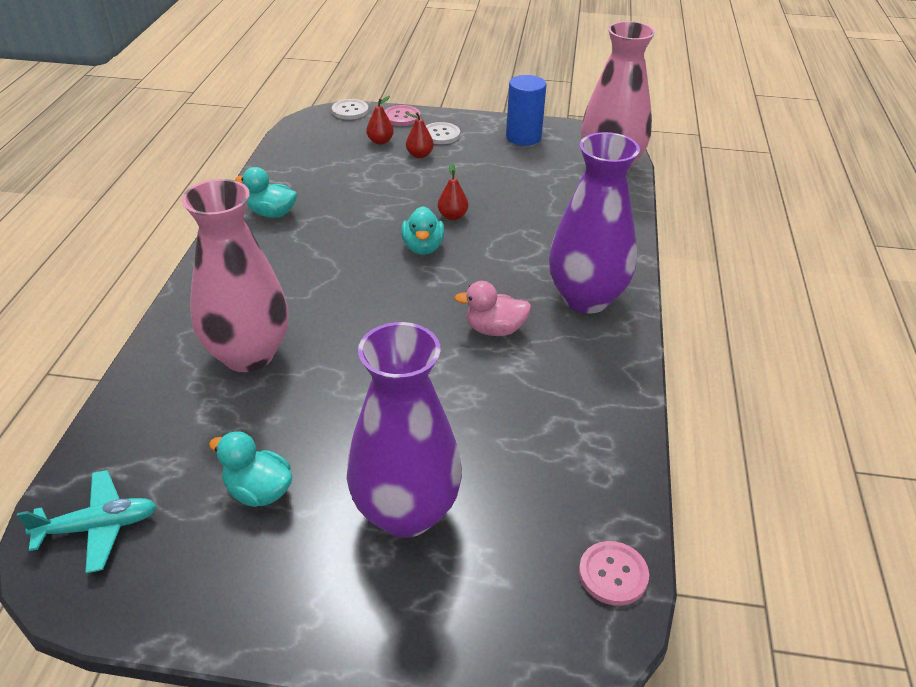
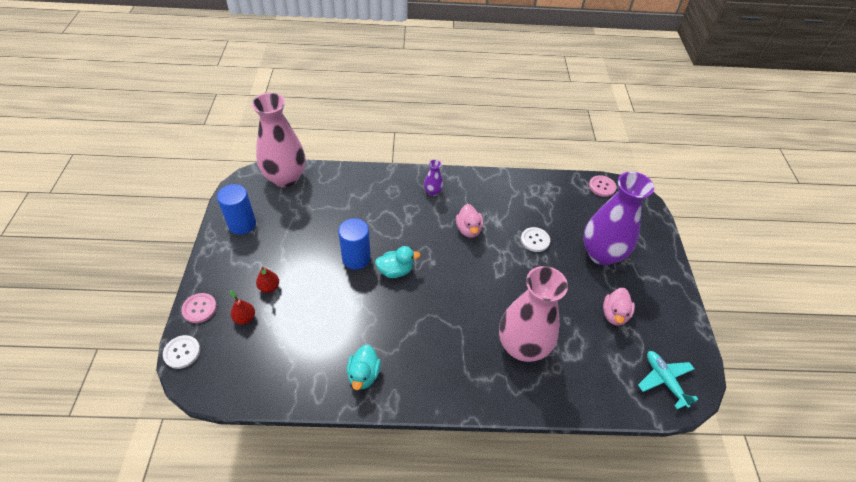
camera: 100 degrees left, 10 degrees up
turquoise duck [209,431,292,507] -> pink duck [603,288,635,326]
white button [426,122,460,144] -> white button moved to [521,227,550,252]
red pear [438,163,468,220] -> blue cylinder [338,218,371,270]
purple vase [549,132,640,314] -> purple vase [424,160,443,196], size x0.42

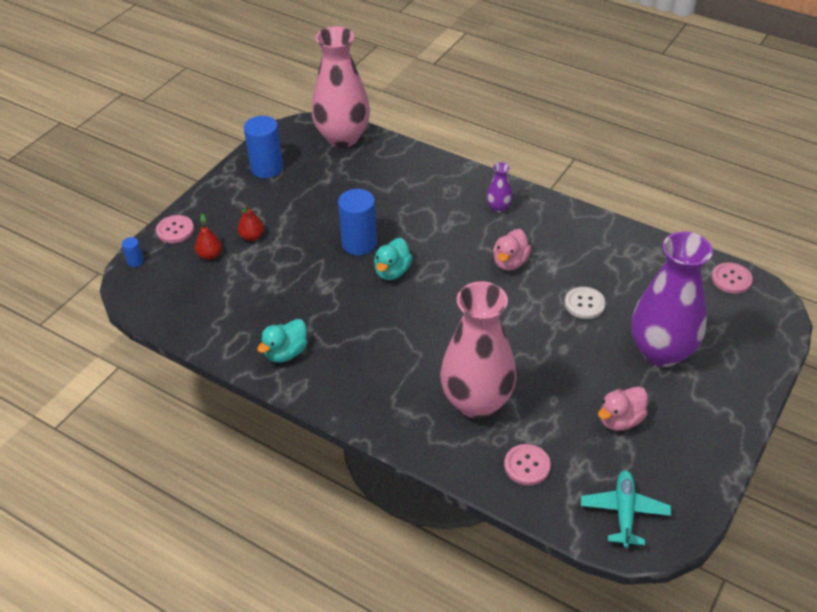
camera: 35 degrees right, 5 degrees down
white button [163,335,200,369] -> blue cylinder [122,237,144,267]
turquoise duck [375,246,421,278] -> turquoise duck turned 90 degrees clockwise [374,238,413,280]
none -> pink button [504,444,551,486]

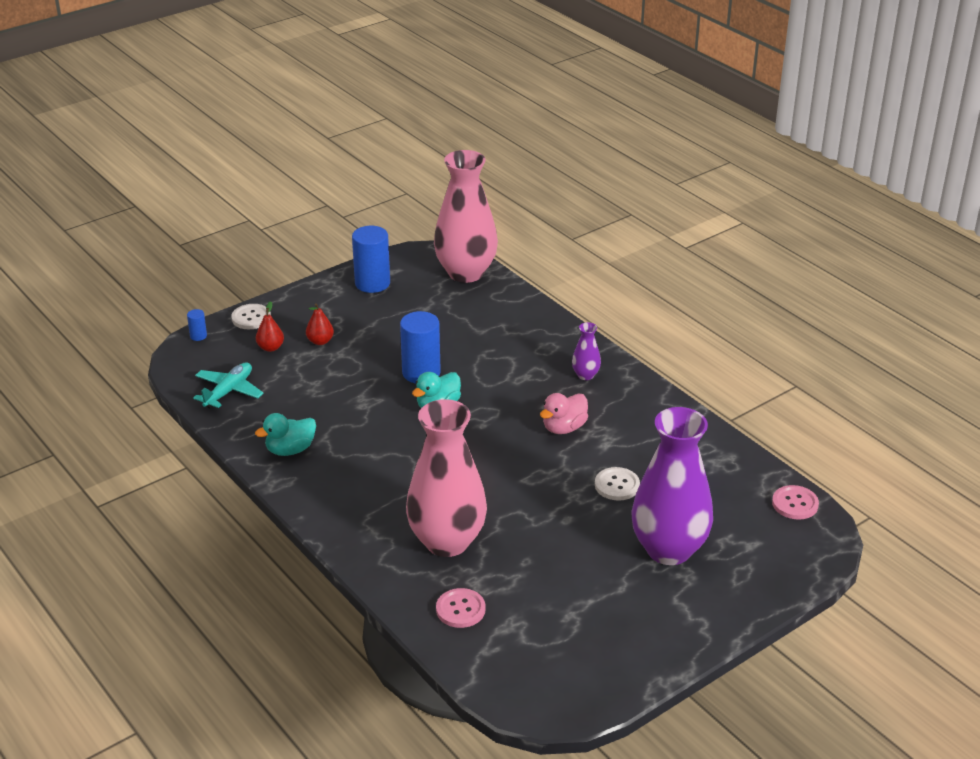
camera: 20 degrees right, 10 degrees down
pink button [156,215,194,243] -> white button [231,304,271,329]
turquoise plane [581,470,671,548] -> turquoise plane moved to [193,362,264,409]
pink duck [598,386,648,431] -> none

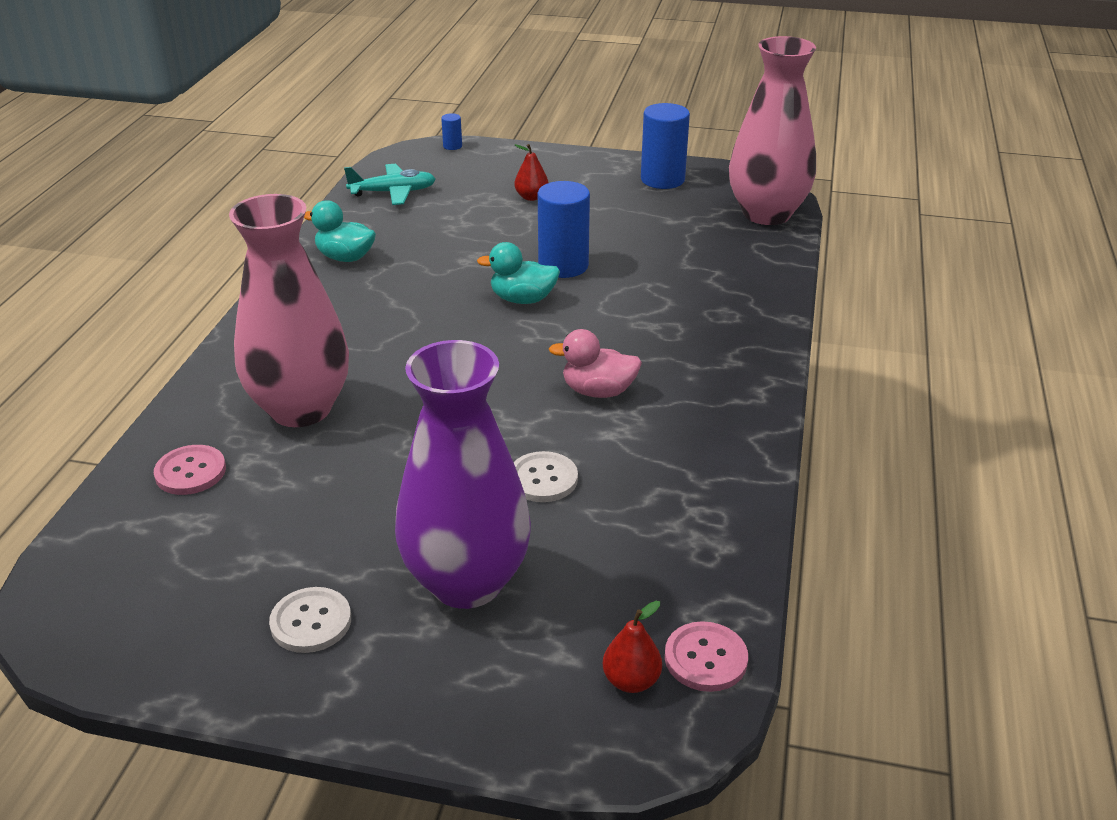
camera: 50 degrees right, 0 degrees up
white button [231,304,271,329] -> white button moved to [269,587,351,653]
red pear [256,301,284,352] -> red pear moved to [603,601,662,693]
purple vase [572,322,601,380] -> none

